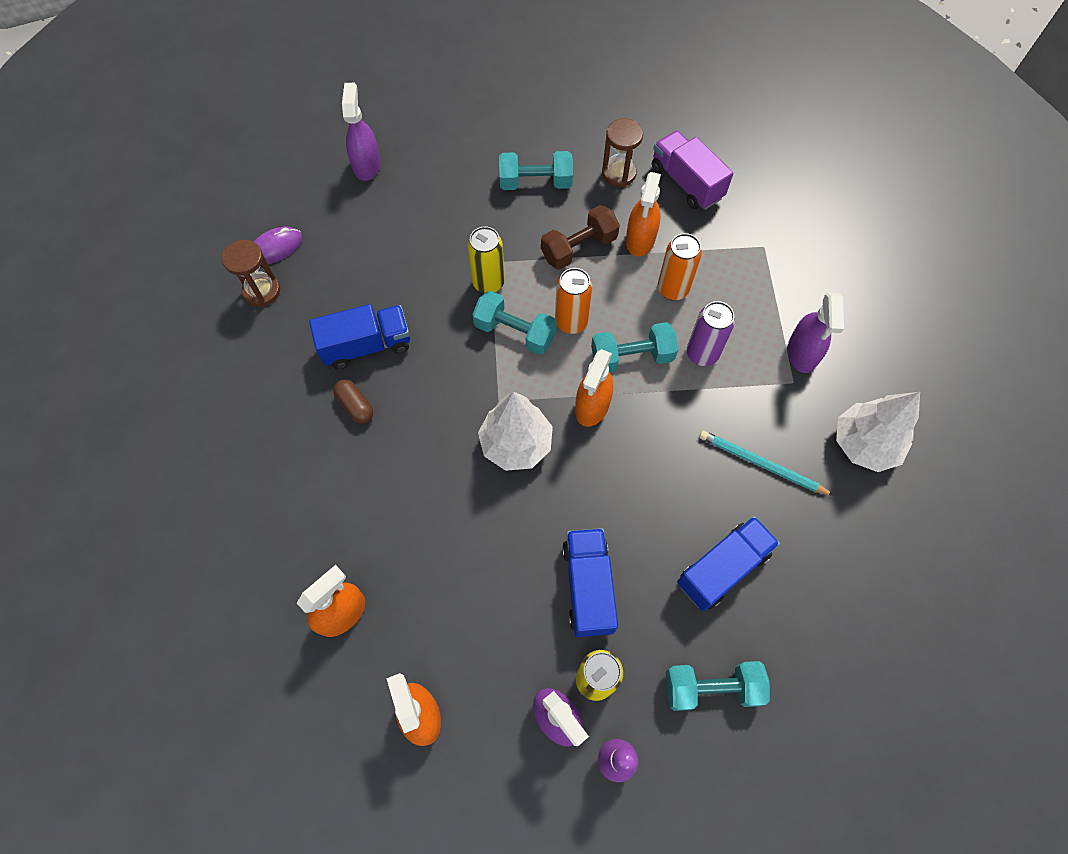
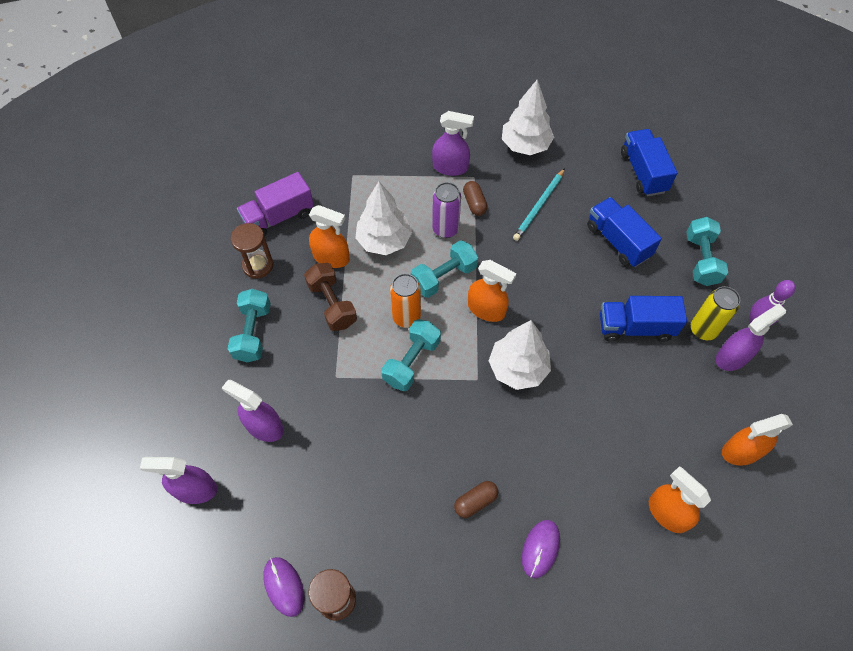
camera: 85 degrees left, 5 degrees down
blue truck [309,304,410,369] -> blue truck moved to [621,129,677,196]
yellow can [467,227,505,293] -> none
turquoise dumbbell [591,322,678,372] -> turquoise dumbbell turned 60 degrees clockwise [411,240,478,298]
orange can [657,233,702,301] -> white tree [355,181,412,255]
none -> purple spray bottle [222,380,284,442]
none -> brown capsule [463,181,487,216]
none -> purple mouse [522,520,560,578]

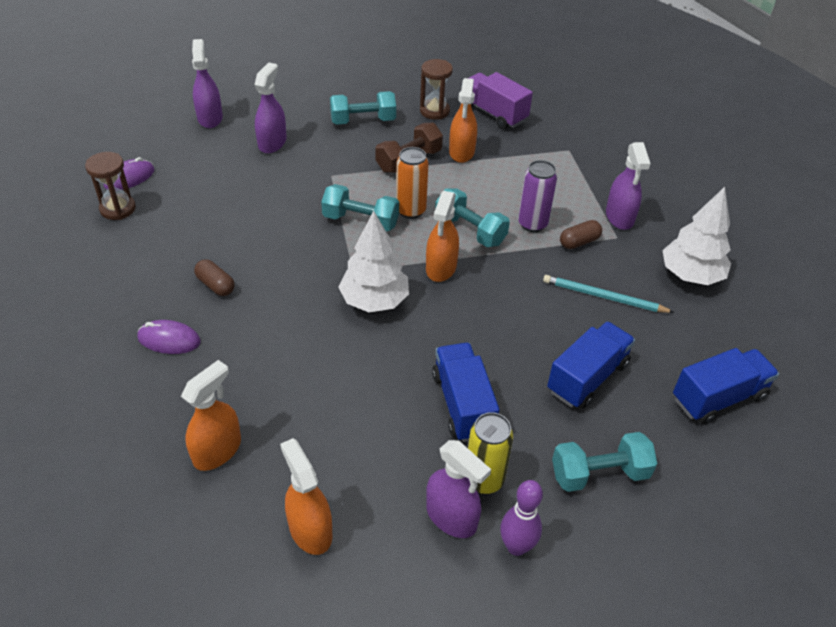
camera: 75 degrees right, 15 degrees down
white tree [355,181,412,255] -> none

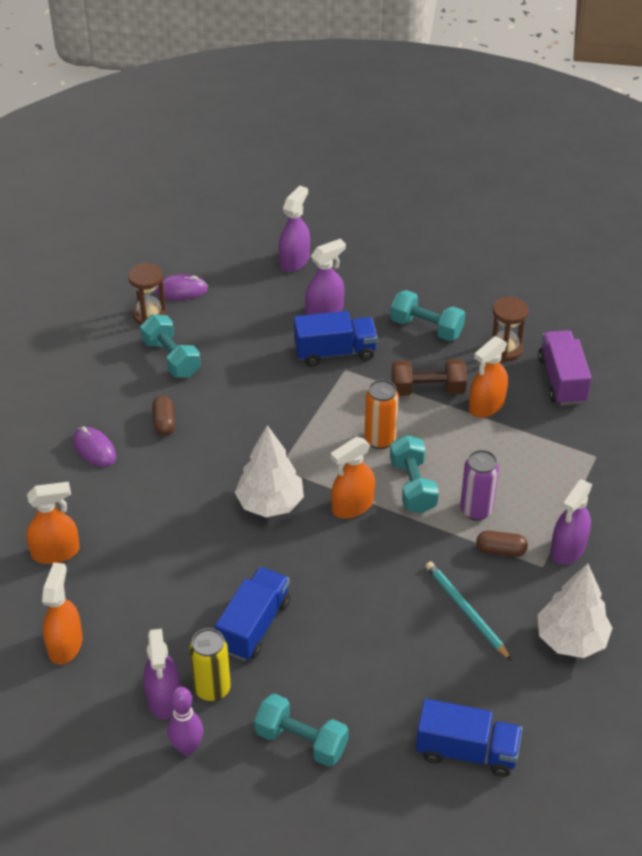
camera: 40 degrees right, 0 degrees up
turquoise dumbbell [321,184,399,232] -> turquoise dumbbell moved to [140,315,201,377]
blue truck [547,321,635,409] -> blue truck moved to [294,311,378,367]

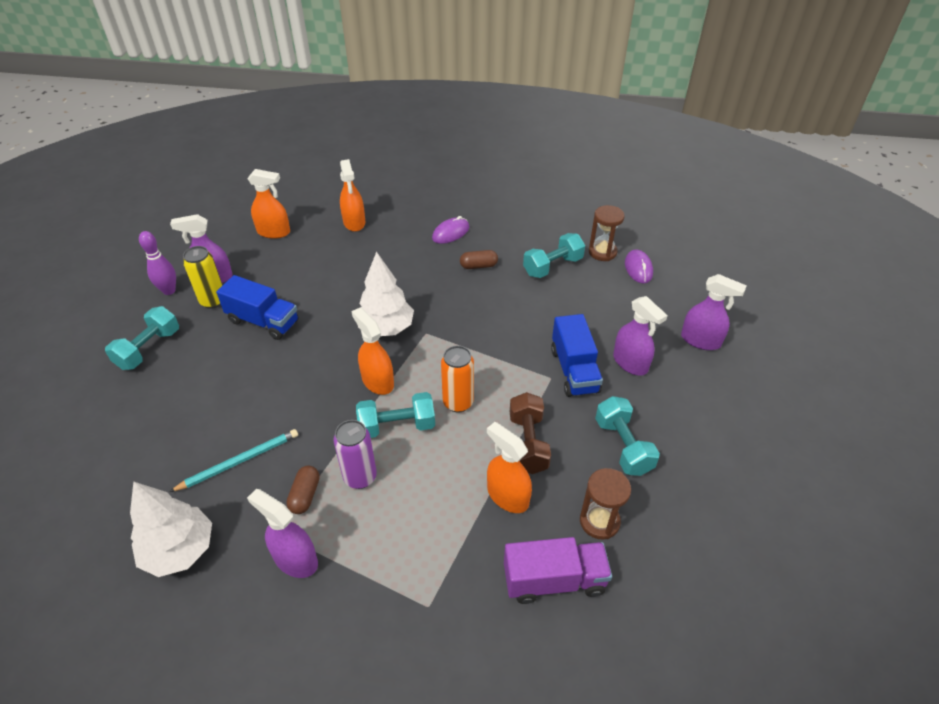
camera: 90 degrees right, 0 degrees up
turquoise dumbbell [391,290,465,341] -> turquoise dumbbell turned 45 degrees counterclockwise [595,396,660,476]
blue truck [416,699,522,777] -> none

